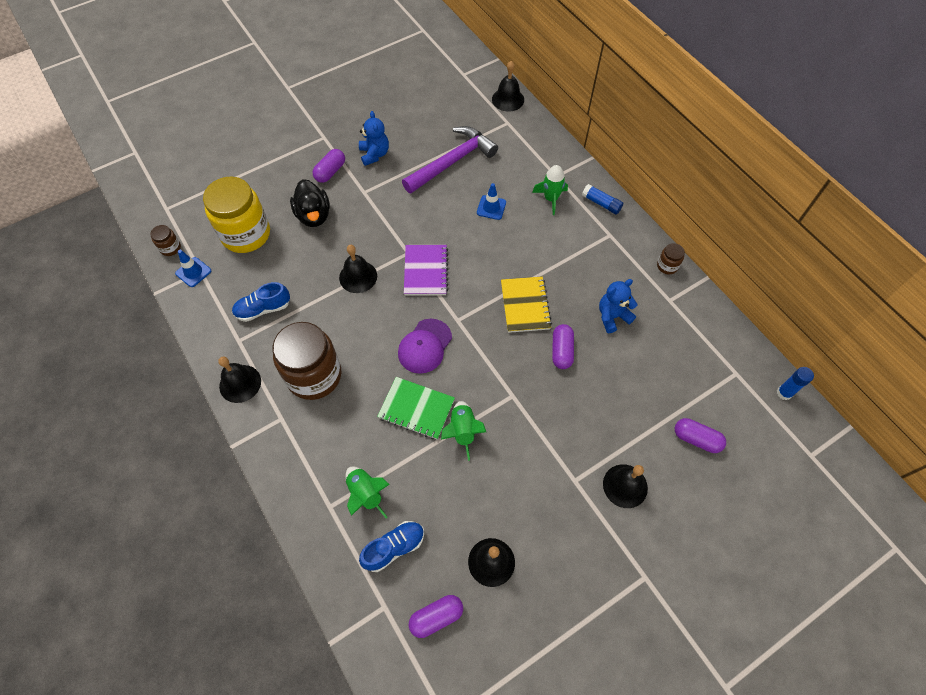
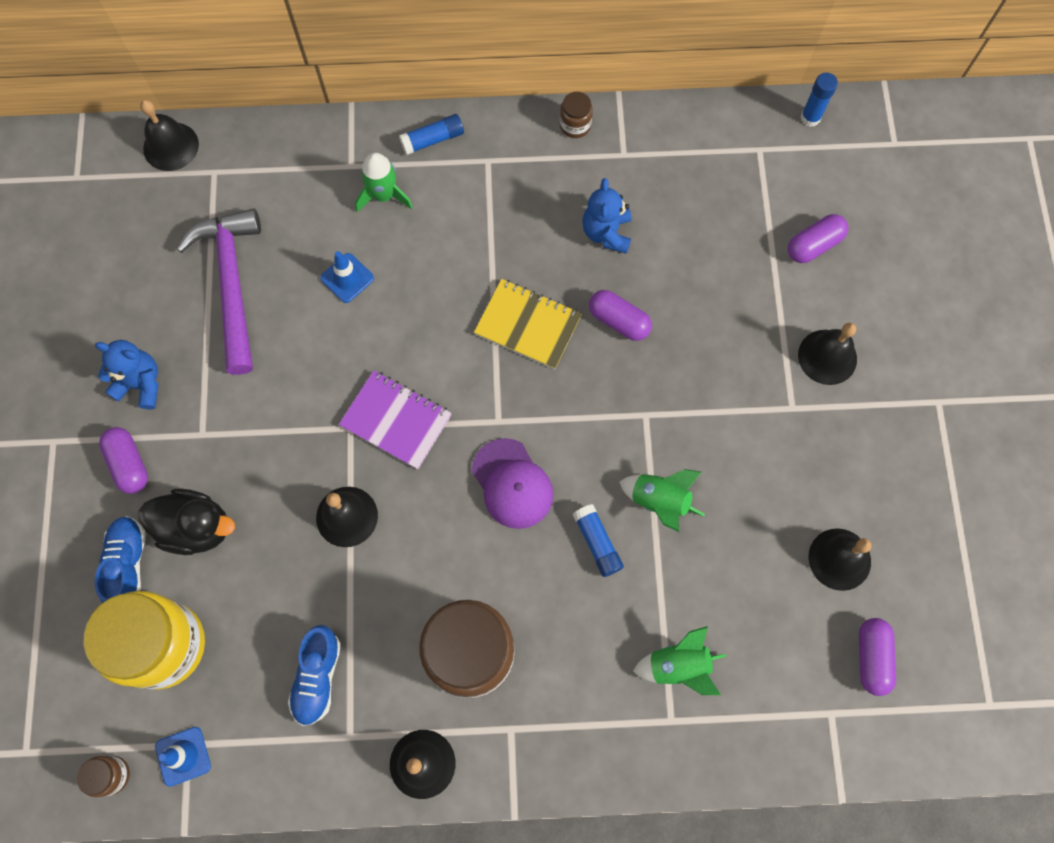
camera: 60 degrees left, 10 degrees up
blue shoe [359,521,424,572] -> blue shoe moved to [94,516,146,603]
green notebook [377,377,455,440] -> blue glue stick [572,504,624,577]

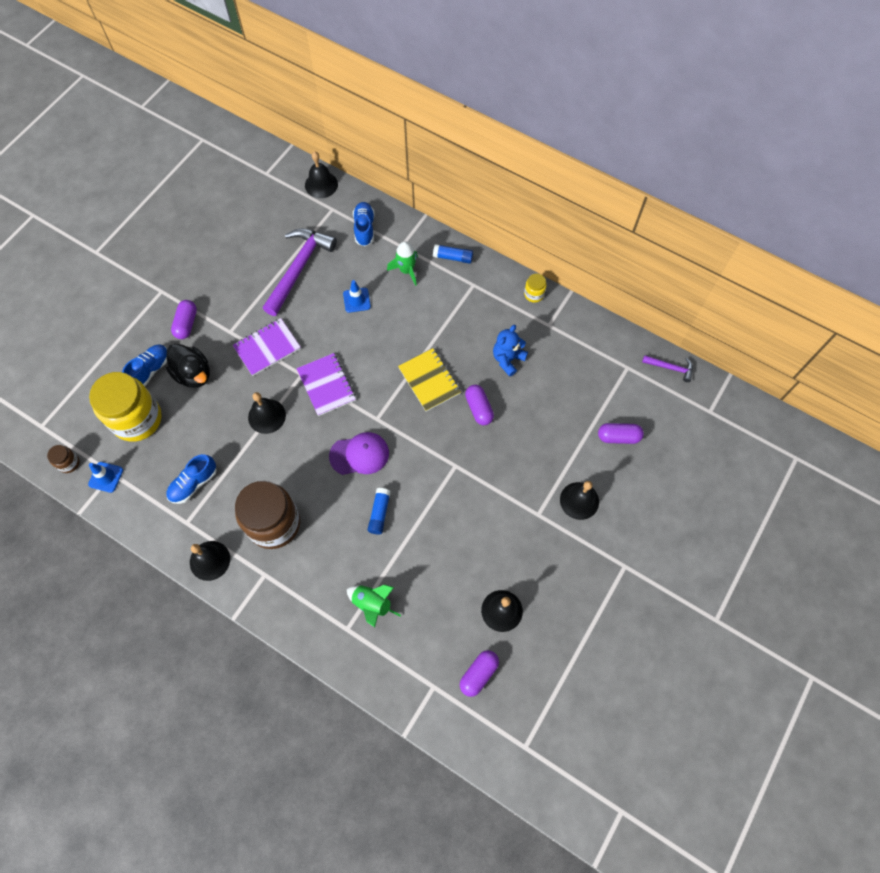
camera: 35 degrees right, 5 degrees down
blue teddy bear [95,340,159,409] -> none
purple cap [472,438,554,529] -> purple cap turned 105 degrees counterclockwise [329,432,389,475]
brown jar [560,92,593,138] -> yellow jar [524,274,547,303]
green rocket [619,469,705,532] -> none
blue glue stick [801,72,838,127] -> purple hammer [642,355,693,382]
none -> purple notebook [232,318,301,376]
none -> blue shoe [353,202,374,246]

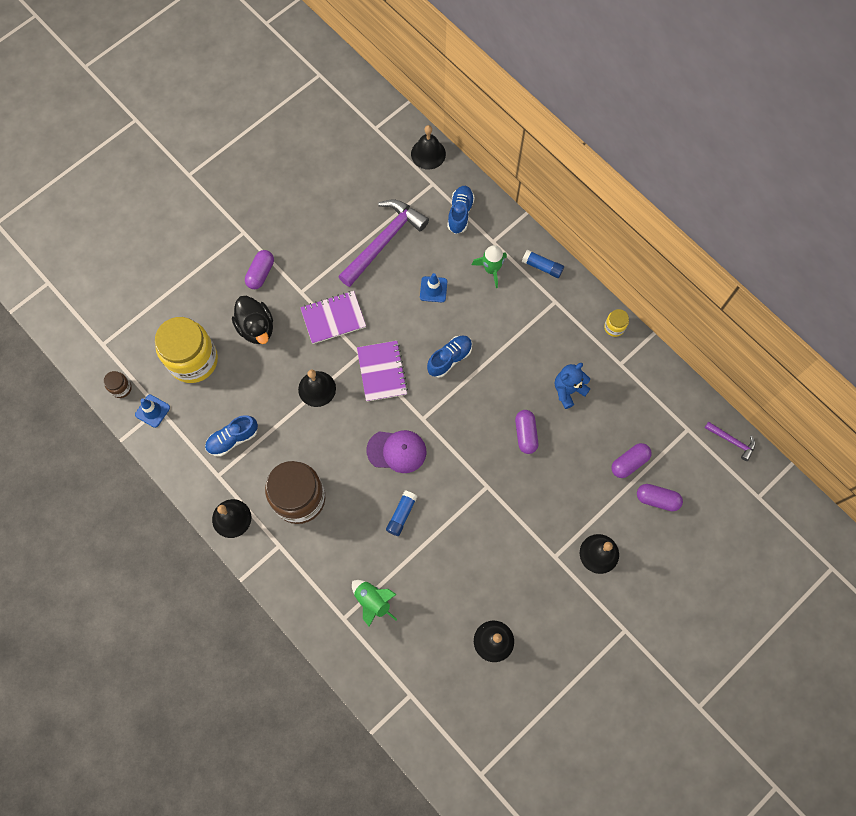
camera: 15 degrees right, 5 degrees up
blue shoe [122,344,167,386] -> blue shoe moved to [427,335,472,378]
yellow notebook [398,348,461,412] -> none
purple capsule [460,650,499,697] -> purple capsule moved to [611,443,652,478]

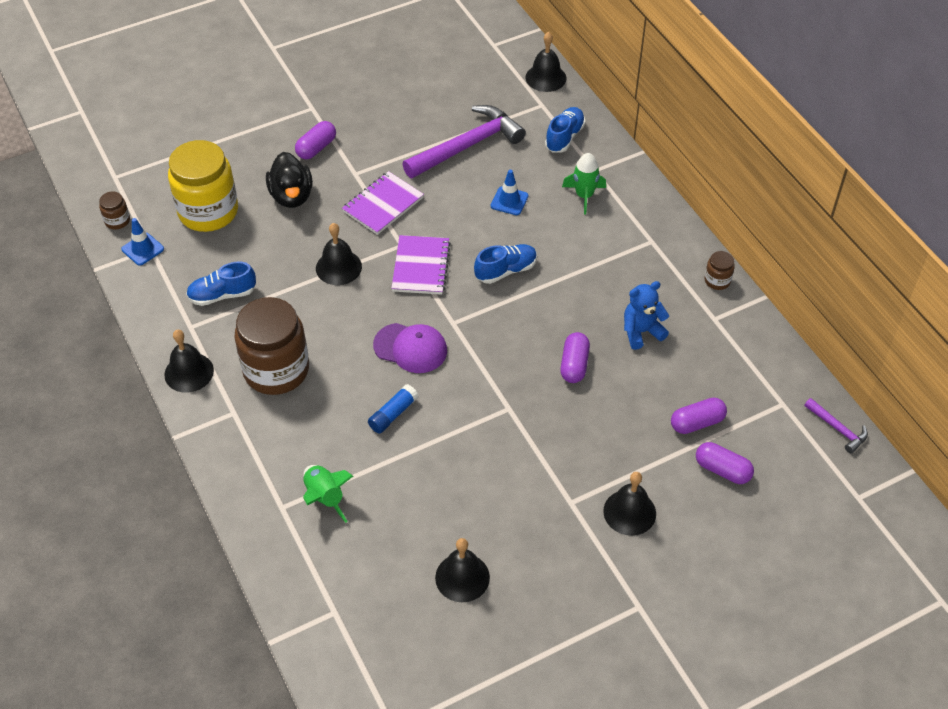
camera: 15 degrees right, 20 degrees down
purple notebook [300,291,366,344] -> purple notebook turned 45 degrees counterclockwise [342,171,424,235]
blue glue stick [522,250,564,278] -> none
yellow jar [604,309,629,337] -> brown jar [705,251,735,290]

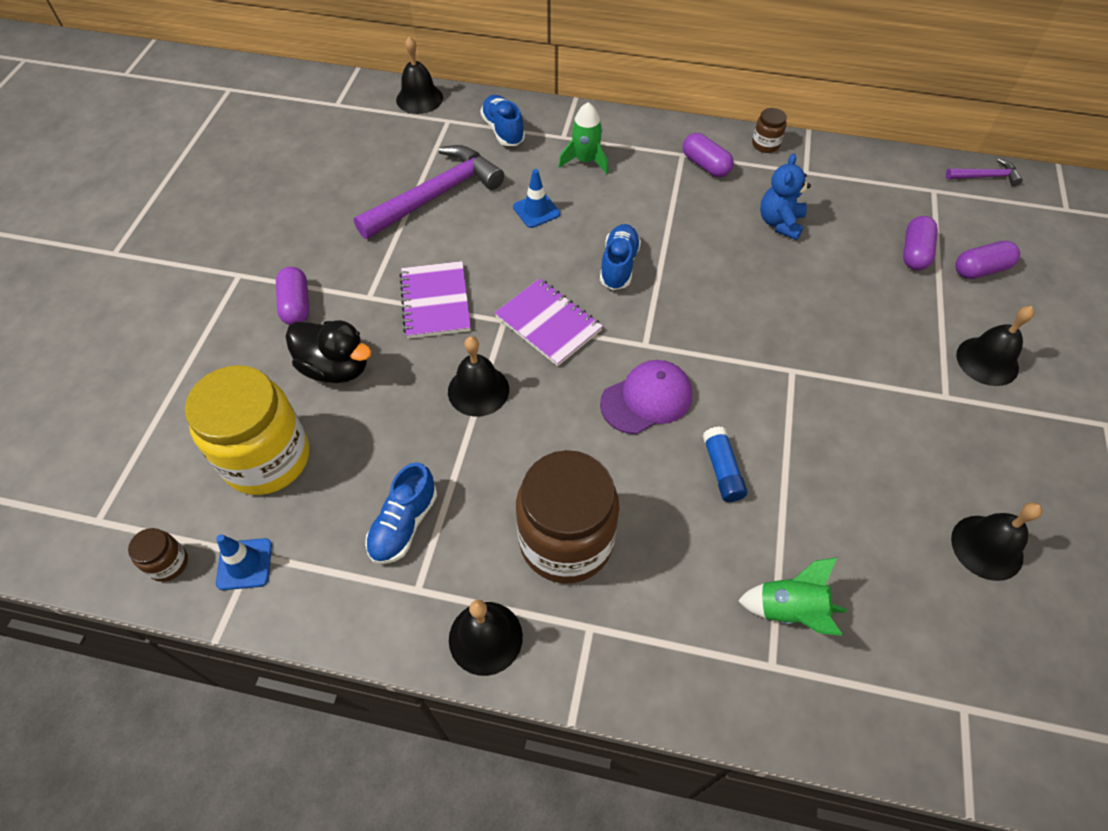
camera: 50 degrees left, 5 degrees up
purple hammer [402,105,526,178] -> purple hammer turned 45 degrees clockwise [354,145,504,239]
purple capsule [560,332,590,383] -> purple capsule moved to [683,133,734,177]

